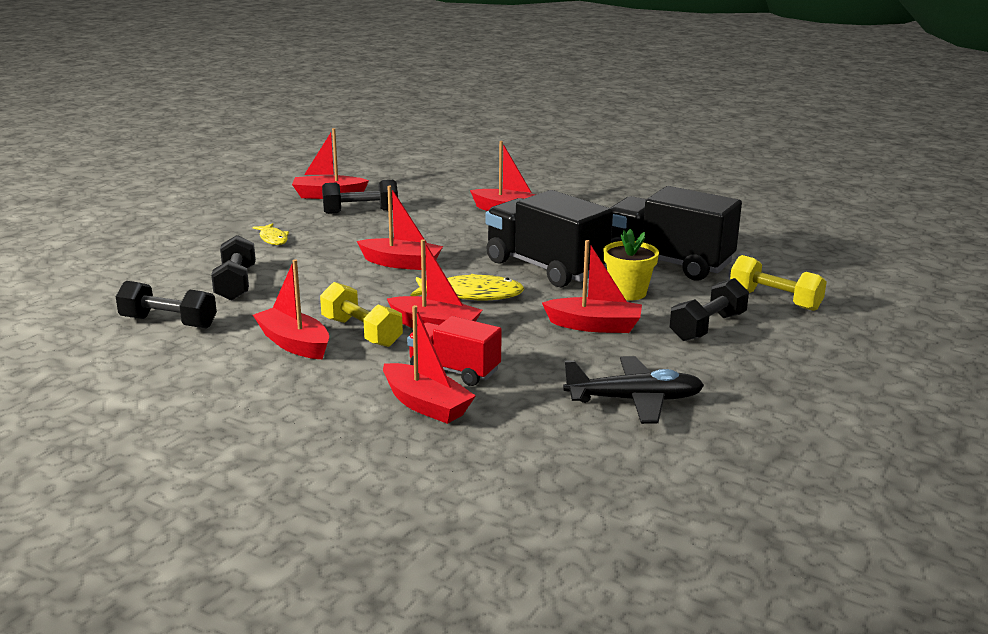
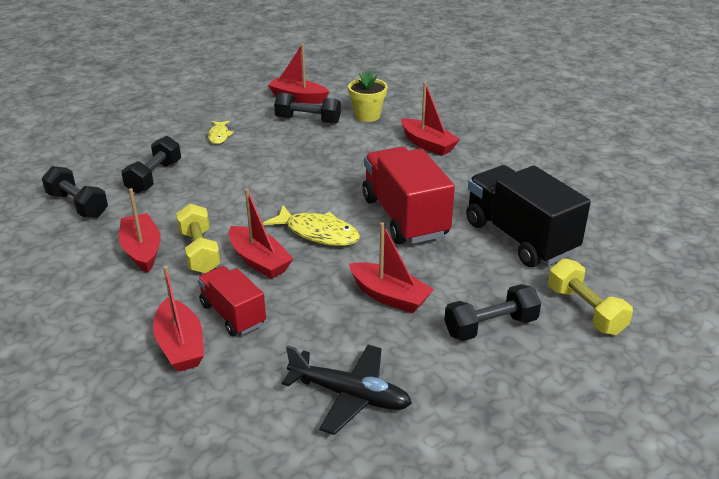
camera: 25 degrees right, 10 degrees up
red boat [357,186,443,270] -> none
black truck [485,190,613,288] -> red truck [362,147,455,244]
yellow flower pot [604,229,659,300] -> yellow flower pot moved to [348,70,387,122]

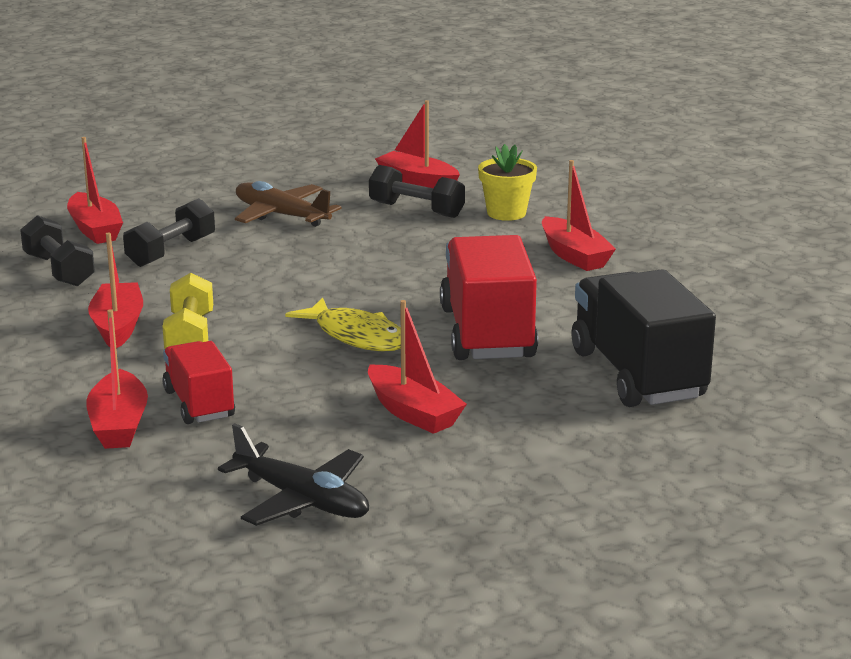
camera: 15 degrees right, 10 degrees down
yellow fish [208,121,234,144] -> brown plane [235,181,342,227]
red boat [229,189,293,279] -> red boat moved to [67,137,123,244]
black dumbbell [444,284,541,341] -> none
yellow dumbbell [548,258,633,335] -> none

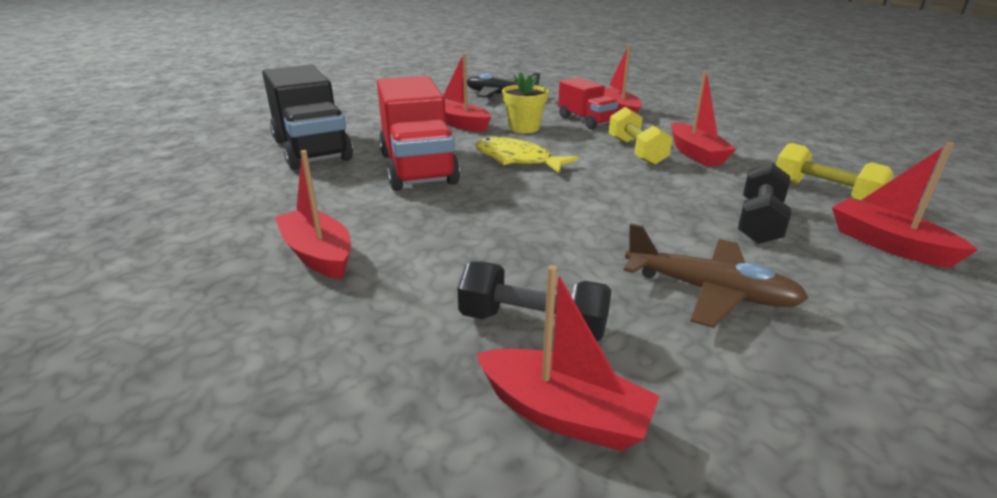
camera: 170 degrees right, 5 degrees up
black dumbbell [20,215,95,287] -> yellow dumbbell [776,143,894,205]
yellow flower pot [478,144,537,221] -> yellow flower pot moved to [502,72,549,133]

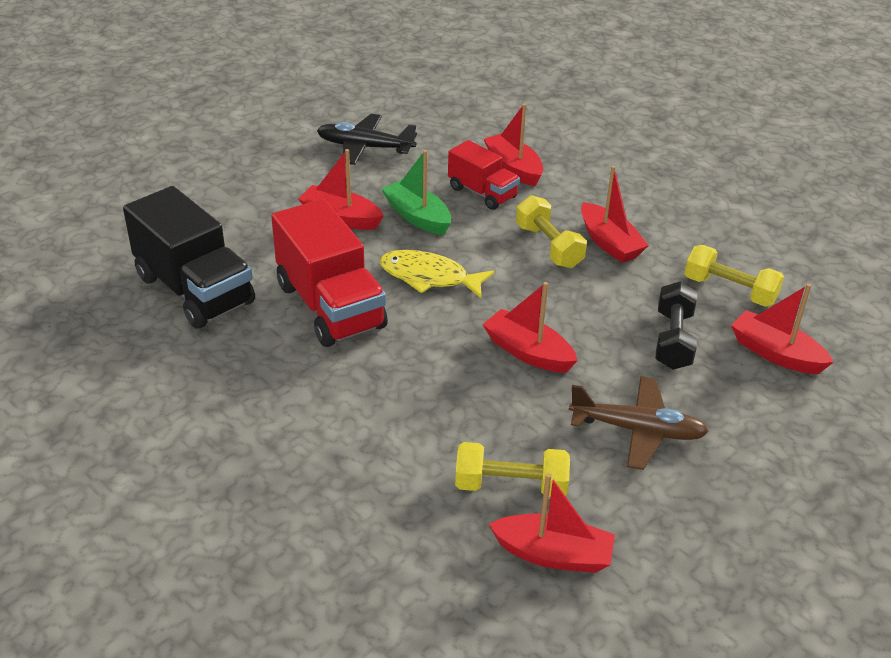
camera: 15 degrees left, 10 degrees up
red boat [275,150,351,279] -> red boat moved to [482,282,578,373]
black dumbbell [457,261,611,341] -> yellow dumbbell [455,442,570,497]
yellow flower pot [502,72,549,133] -> green boat [381,150,451,235]

